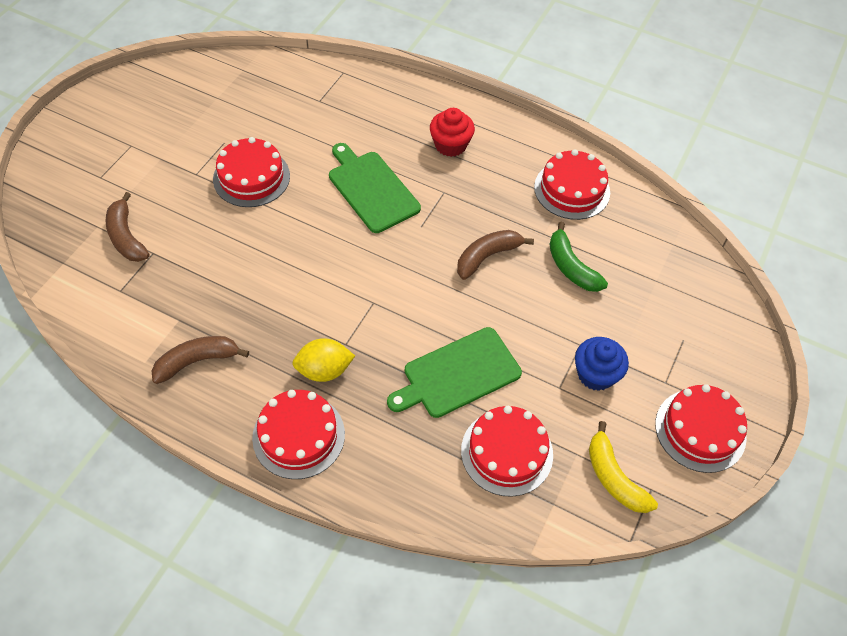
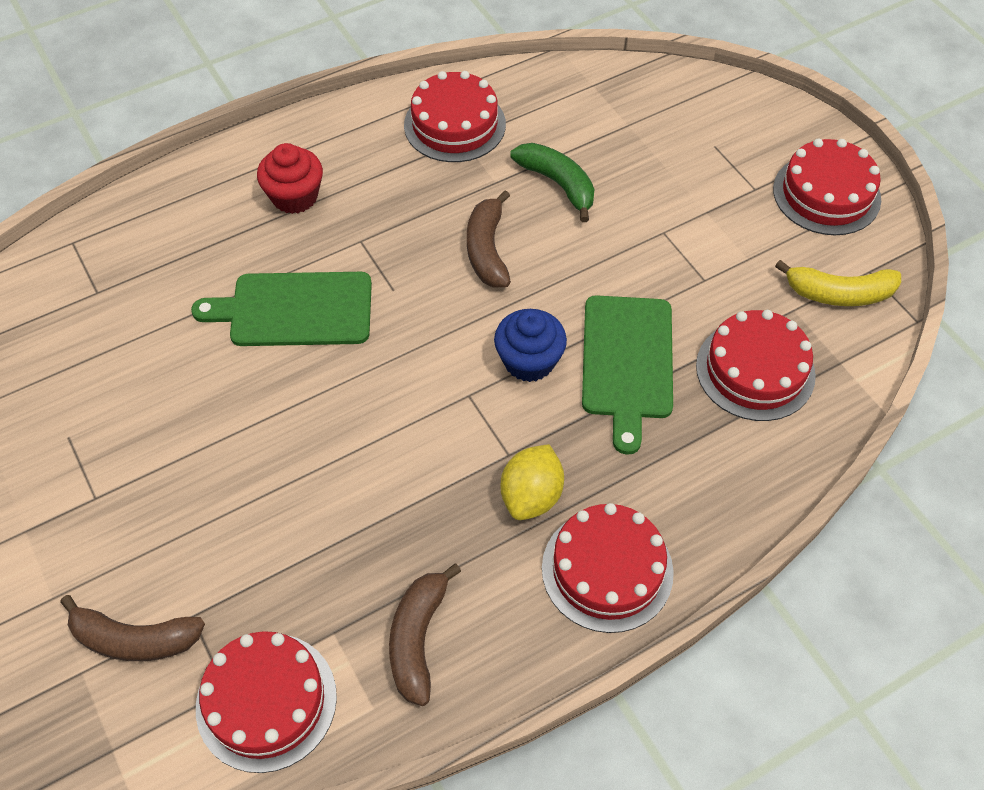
camera: 55 degrees left, 0 degrees up
red cake [213,137,290,207] -> red cake moved to [196,631,337,773]
green banana [549,222,608,292] -> green banana turned 135 degrees counterclockwise [510,143,594,222]
blue cupcake [575,337,629,391] -> blue cupcake moved to [494,309,567,382]

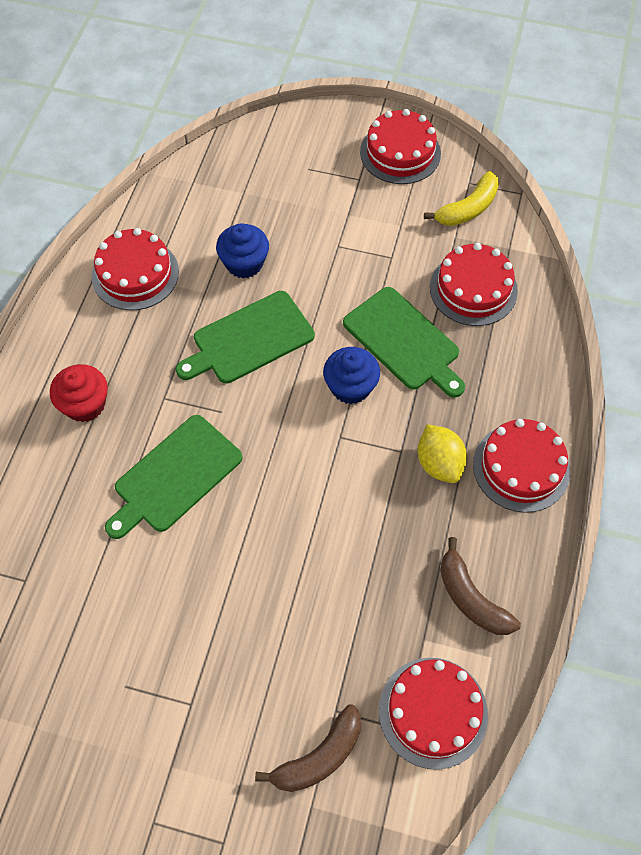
camera: 45 degrees left, 5 degrees up
brown banana [467,190,511,288] -> green cutting board [176,291,315,383]
green banana [510,143,594,222] -> blue cupcake [216,223,269,278]

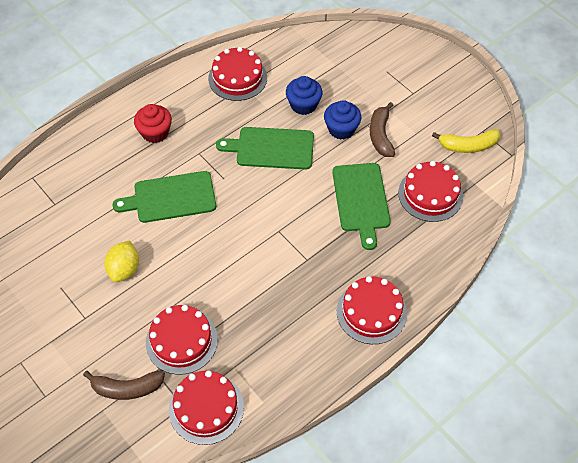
camera: 35 degrees right, 5 degrees down
blue cupcake [323,347,380,404] -> blue cupcake moved to [324,100,362,139]
red cake [360,109,441,184] -> red cake moved to [146,305,218,375]
yellow lemon [418,424,467,483] -> yellow lemon moved to [104,241,139,282]
brown banana [440,537,521,635] -> brown banana moved to [370,102,395,157]

